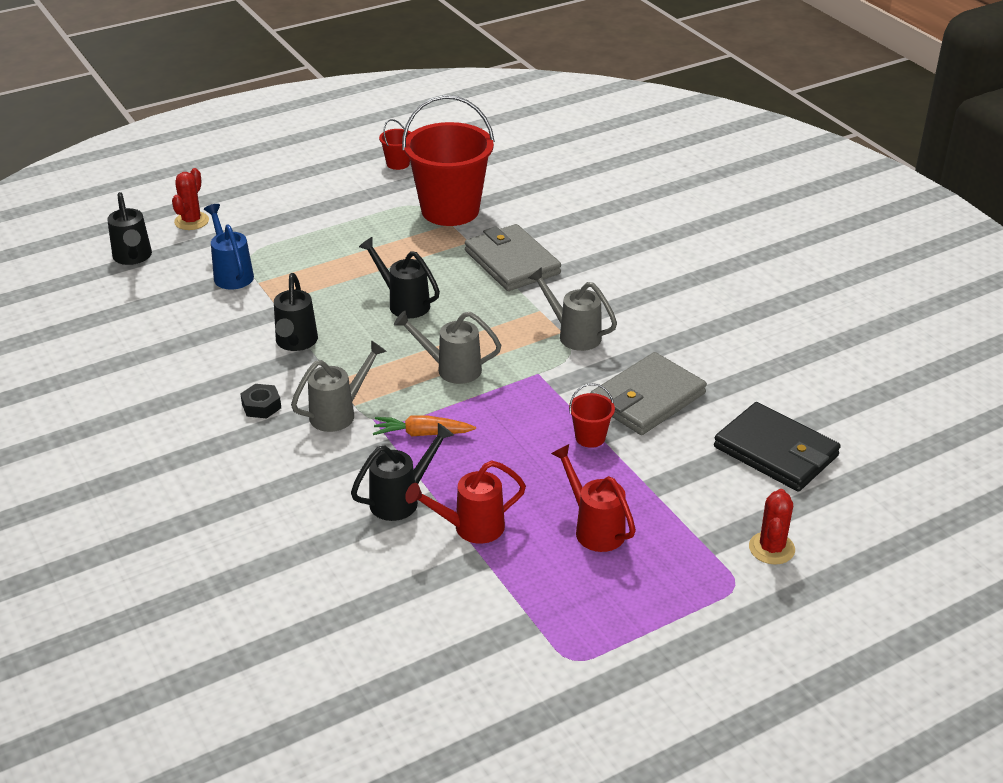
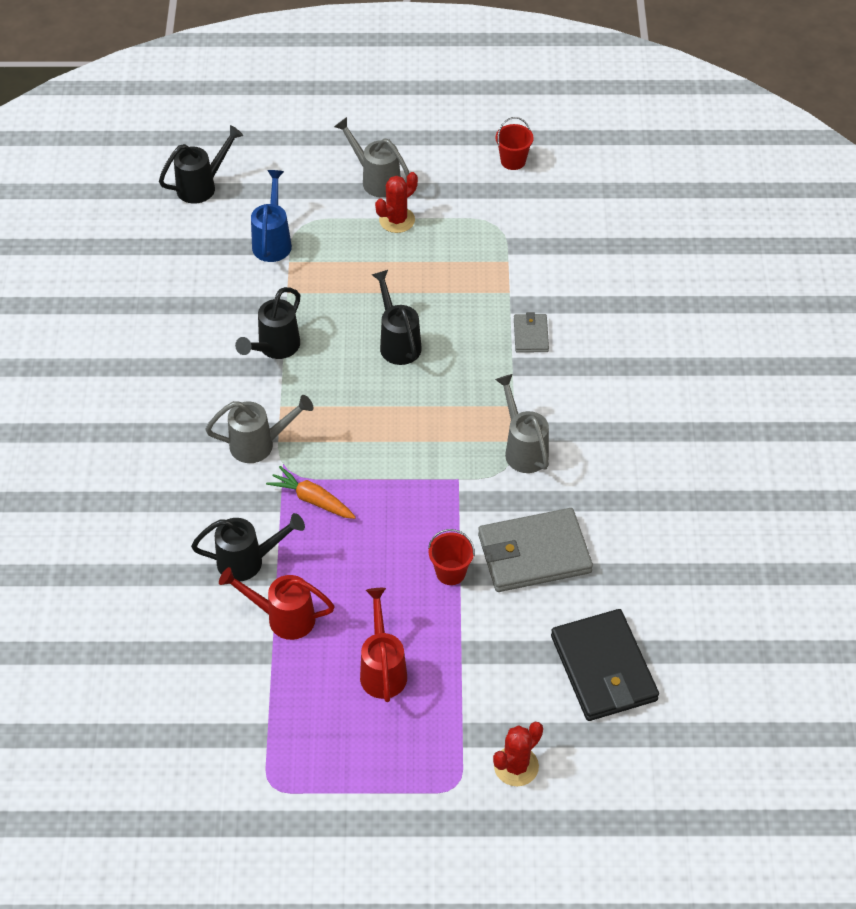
camera: 30 degrees right, 15 degrees up
black watering can [107,192,152,265] -> black watering can turned 135 degrees counterclockwise [159,125,243,204]
red cactus [172,168,209,230] -> red cactus moved to [375,172,418,233]
black nut [240,384,281,418] -> none
grey watering can [394,311,501,384] -> grey watering can moved to [334,117,409,197]
red bucket [402,95,495,226] -> none
grey wallet [465,224,561,291] -> grey wallet [514,312,549,353], size x0.50

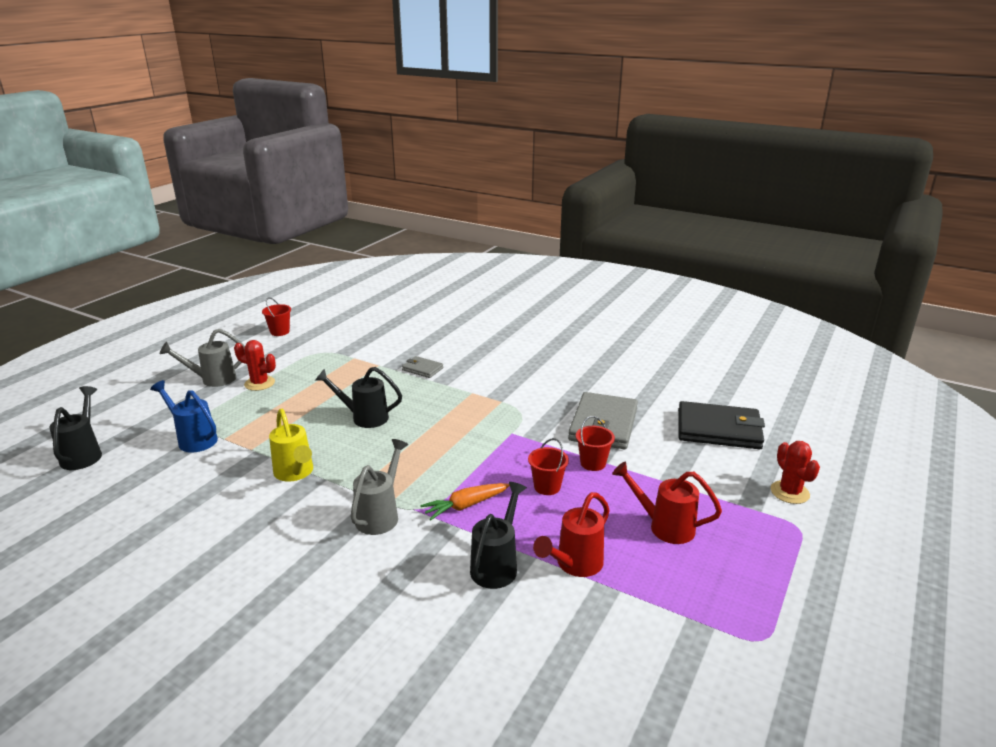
camera: 60 degrees left, 25 degrees down
black watering can [235,287,300,359] -> yellow watering can [269,409,313,482]
red cactus [375,172,418,233] -> red cactus turned 60 degrees counterclockwise [234,340,276,391]
grey watering can [495,374,549,473] -> none
none -> red bucket [528,438,569,495]

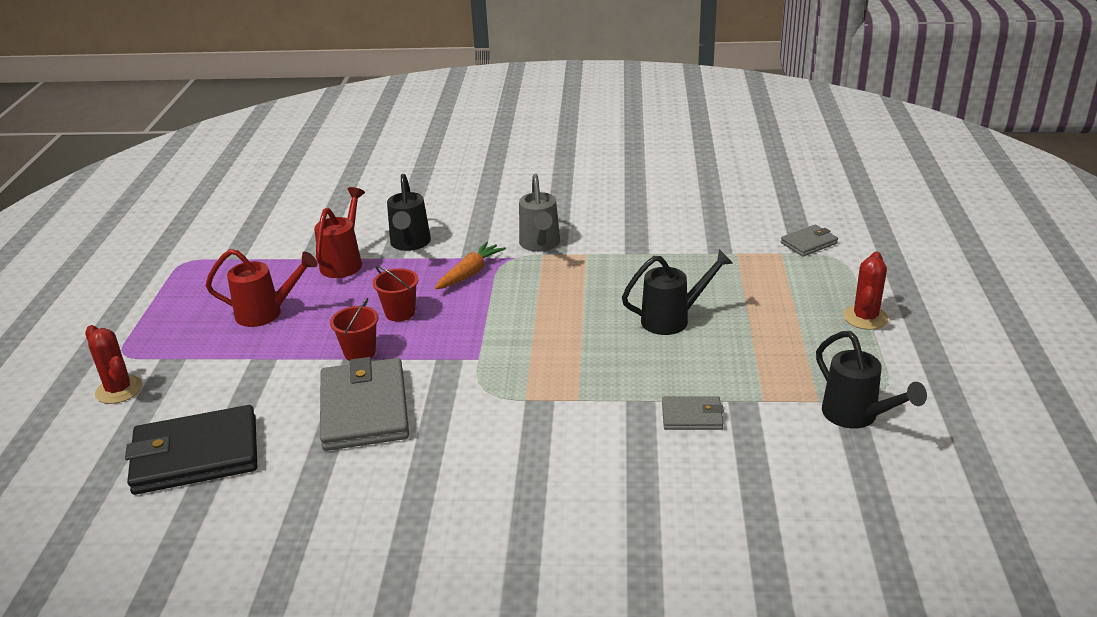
camera: 155 degrees right, 5 degrees up
black watering can [50,386,102,470] -> black watering can moved to [816,331,927,429]
blue watering can [150,380,218,453] -> grey wallet [781,225,838,257]
grey watering can [160,329,245,387] -> none
red cactus [234,340,276,391] -> red cactus turned 60 degrees counterclockwise [844,251,888,330]
red bucket [262,297,291,336] -> none
yellow watering can [269,409,313,482] -> none

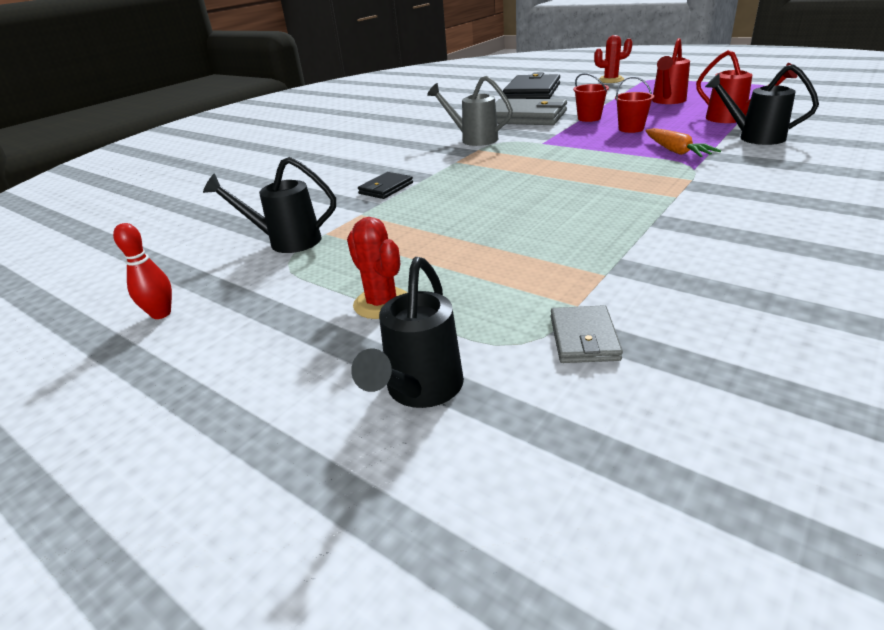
camera: 125 degrees right, 0 degrees up
grey watering can [519,174,560,252] -> grey watering can moved to [427,76,513,146]
black watering can [622,249,733,335] -> black watering can moved to [351,257,464,408]
grey wallet [662,396,724,430] -> black wallet [358,172,413,199]
none -> red bowling pin [113,223,172,319]

